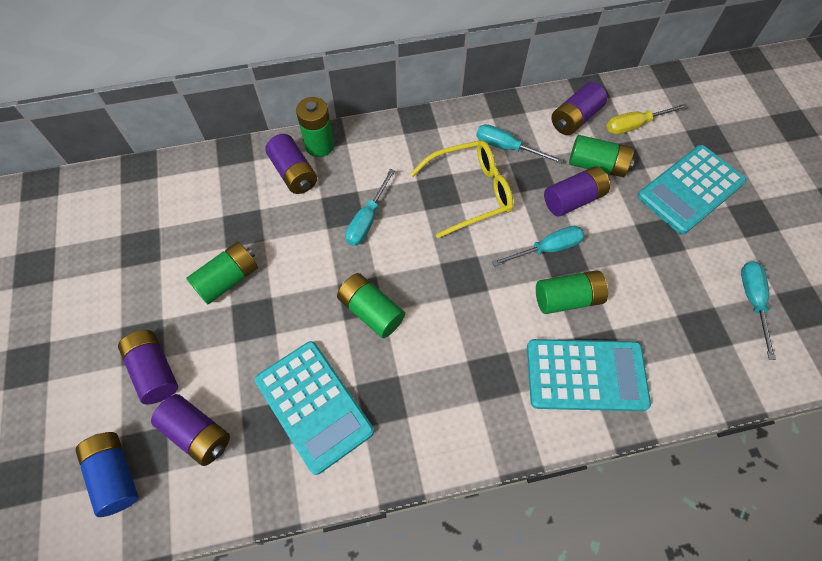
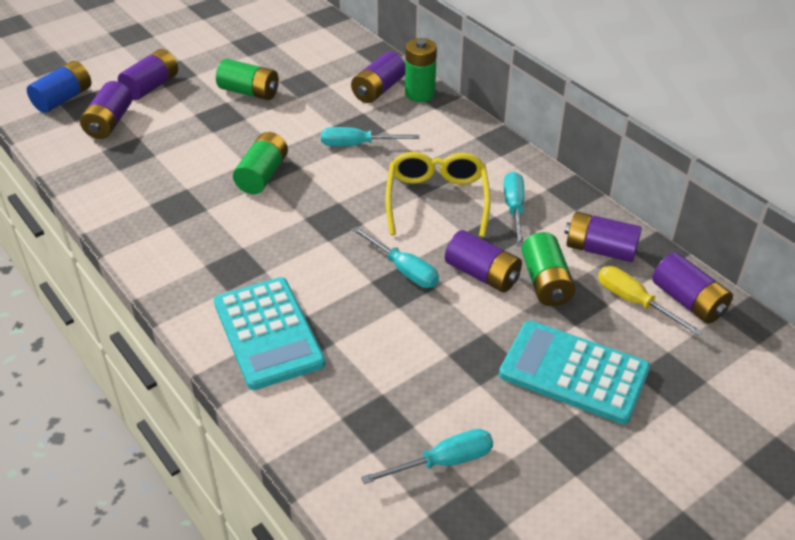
camera: 65 degrees right, 20 degrees down
turquoise calculator [255,341,374,475] -> none
yellow glasses [410,140,513,238] -> yellow glasses turned 135 degrees counterclockwise [385,152,491,237]
green battery [536,270,608,314] -> none
none -> purple battery [652,252,733,324]

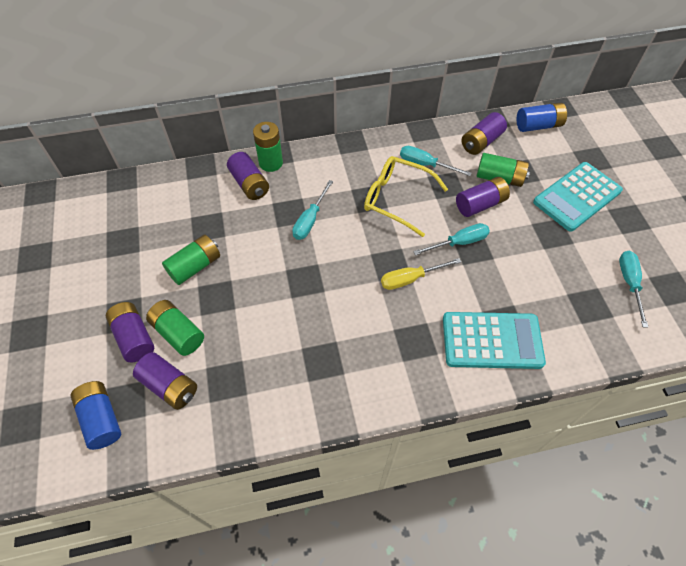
camera: 65 degrees left, 15 degrees up
green battery [233,132,288,194] -> green battery moved to [146,300,204,356]
yellow screwdriver [598,266,702,336] -> yellow screwdriver moved to [381,258,461,290]
purple battery [652,252,733,324] -> blue battery [517,103,567,132]

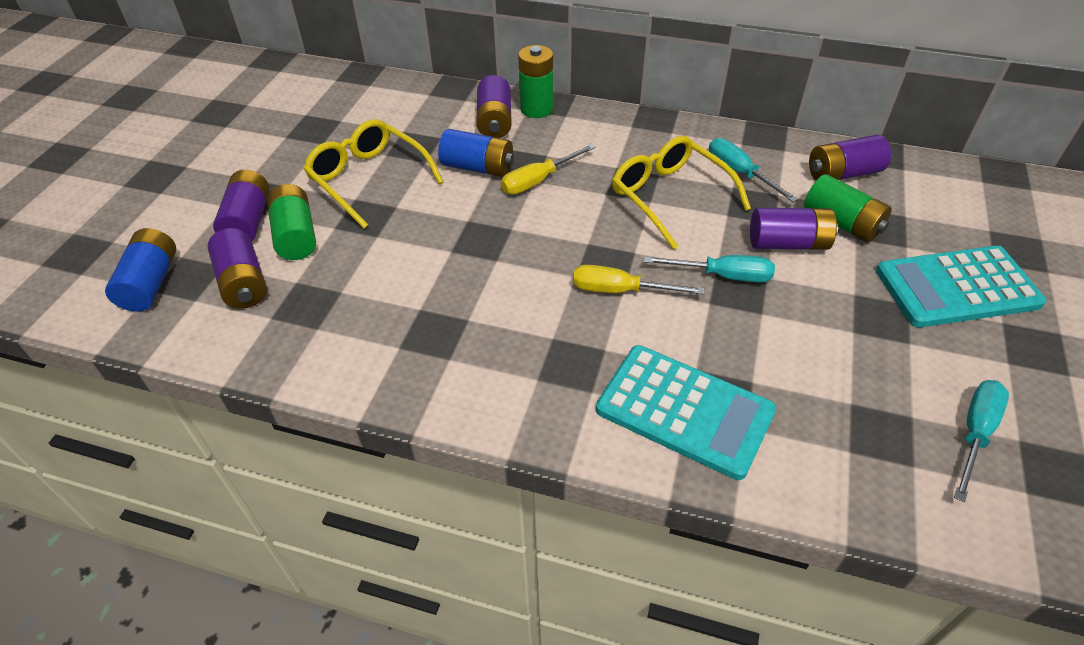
camera: 30 degrees right, 10 degrees down
green battery [162,235,220,285] -> yellow glasses [303,119,444,229]
turquoise screwdriver [292,180,333,240] -> yellow screwdriver [501,144,596,194]
blue battery [517,103,567,132] -> blue battery moved to [438,129,514,177]

